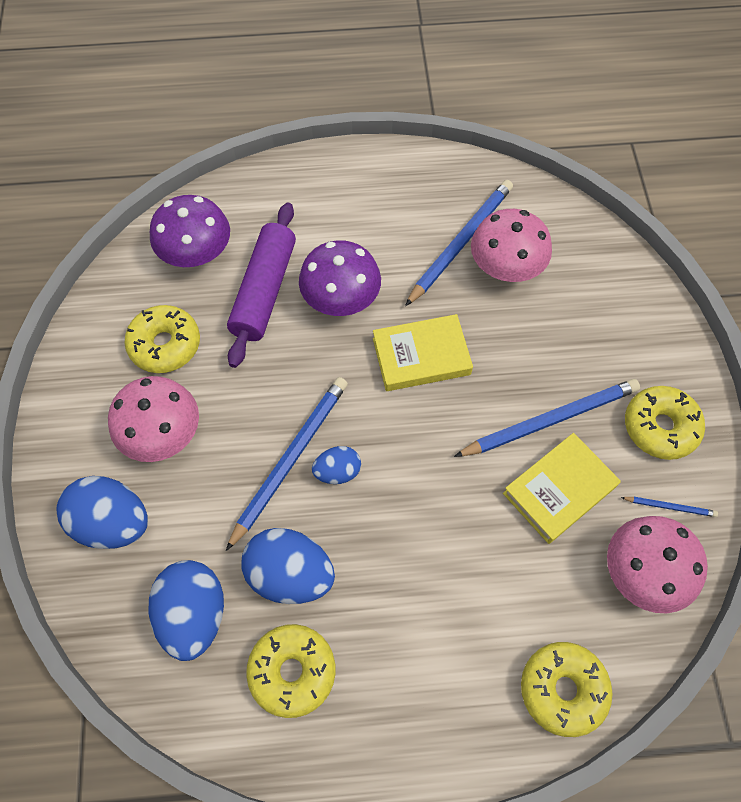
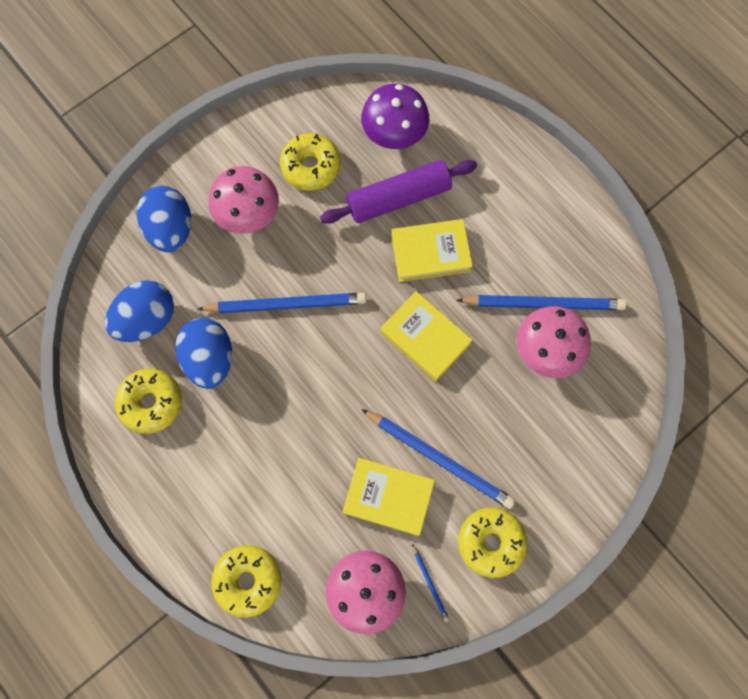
camera: 55 degrees right, 10 degrees up
purple mushroom [299,240,381,316] -> yellow book [391,219,473,282]
blue egg [312,446,361,484] -> none

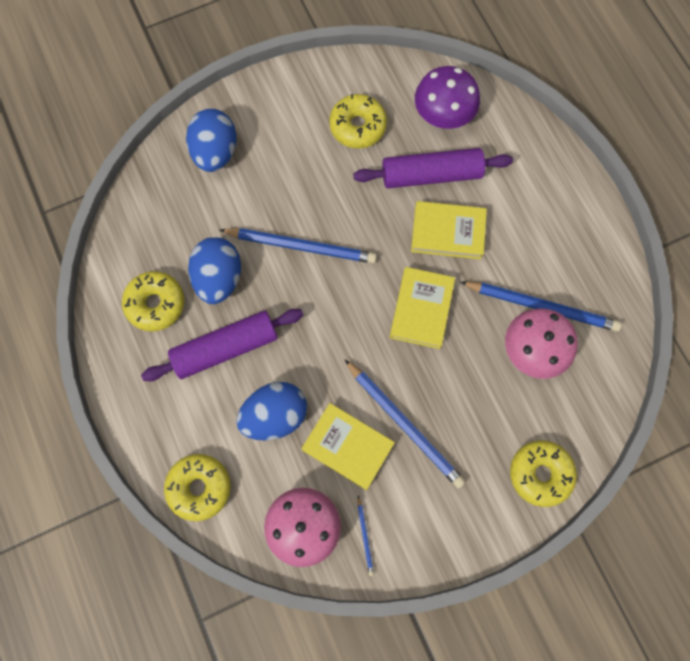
camera: 15 degrees right, 0 degrees up
blue egg [105,280,174,342] -> blue egg moved to [236,382,307,441]
pink mushroom [208,166,279,234] -> none
yellow book [380,291,472,381] -> yellow book turned 45 degrees clockwise [390,267,455,349]
yellow donut [458,507,528,578] -> yellow donut moved to [510,440,577,507]
none -> purple rolling pin [141,309,303,381]

